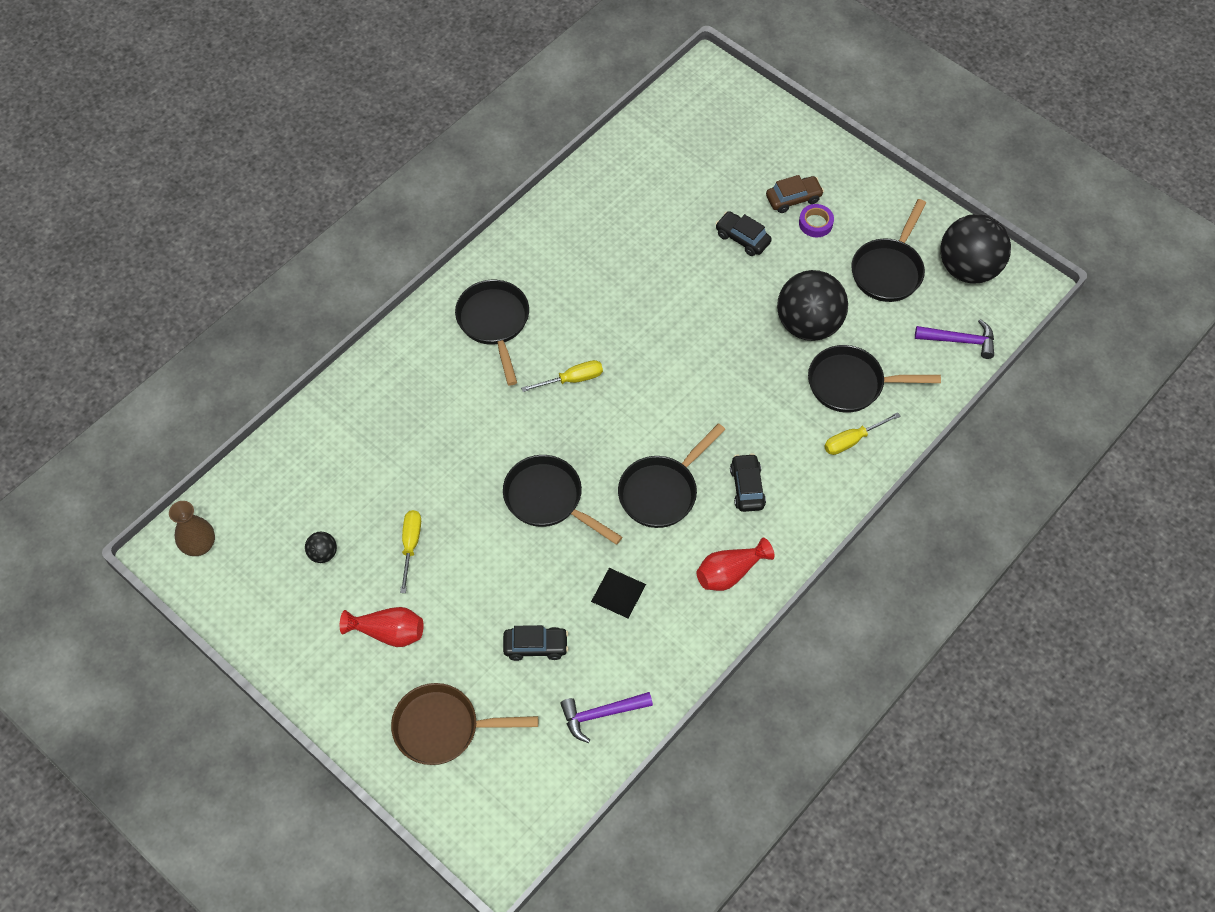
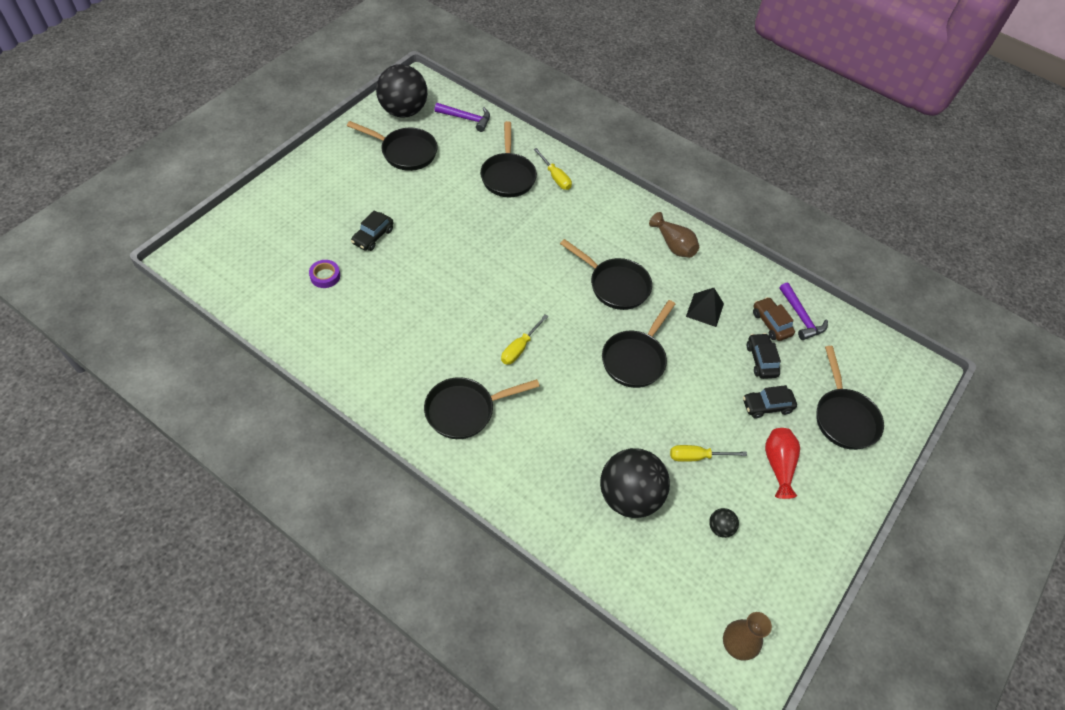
camera: 100 degrees left, 5 degrees down
brown pan [391,683,538,765] -> black pan [816,346,884,450]
yellow screwdriver [521,360,603,392] -> yellow screwdriver turned 120 degrees counterclockwise [501,314,549,365]
red vase [697,538,774,591] -> brown vase [649,212,699,258]
black car [730,453,766,512] -> black car moved to [743,385,797,418]
brown car [766,175,824,213] -> brown car moved to [753,297,795,341]
black ball [777,270,848,341] -> black ball moved to [600,448,670,518]
purple tape [799,204,834,237] -> purple tape moved to [309,260,340,288]
purple hammer [915,319,994,359] -> purple hammer turned 105 degrees clockwise [435,103,490,132]

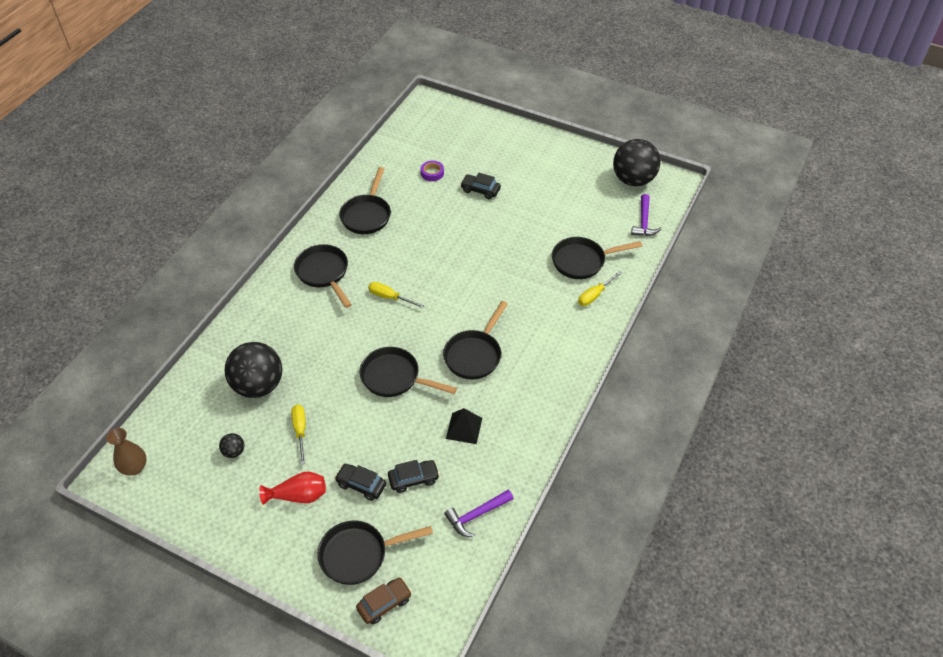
camera: 85 degrees right, 5 degrees down
black pan [347,121,438,171] -> black pan moved to [339,167,391,234]
brown vase [649,212,699,258] -> none
black car [743,385,797,418] -> black car turned 45 degrees counterclockwise [335,464,386,501]
brown car [753,297,795,341] -> brown car moved to [356,578,412,625]

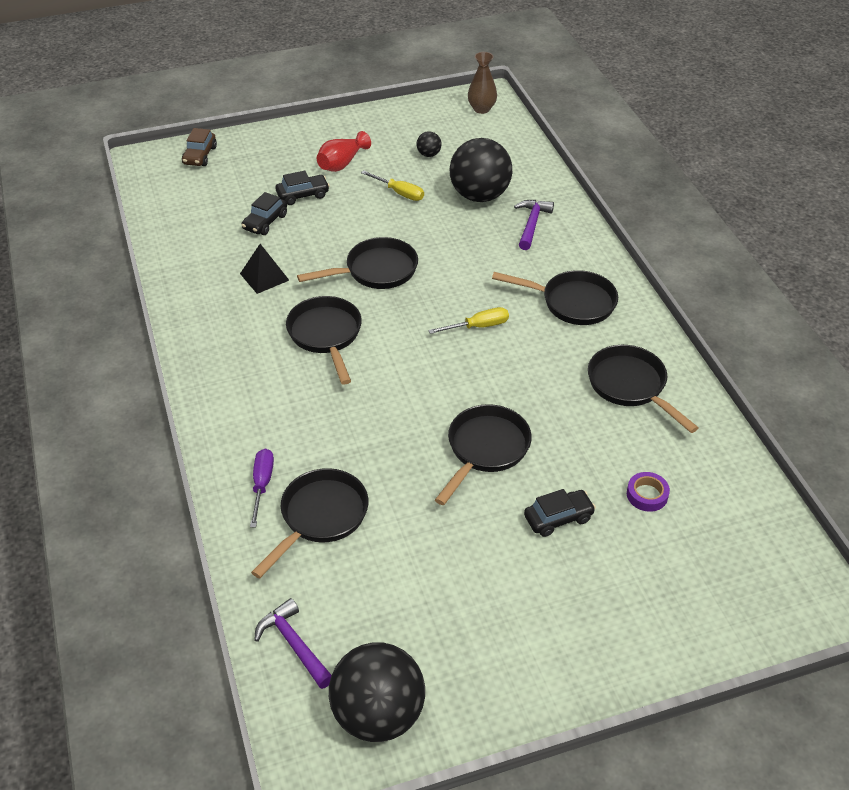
camera: 135 degrees right, 5 degrees down
black pan [317,521,433,585] -> black pan moved to [435,404,532,505]
purple hammer [444,490,514,537] -> purple hammer moved to [514,200,554,250]
yellow screwdriver [578,271,622,306] -> purple screwdriver [250,449,274,527]

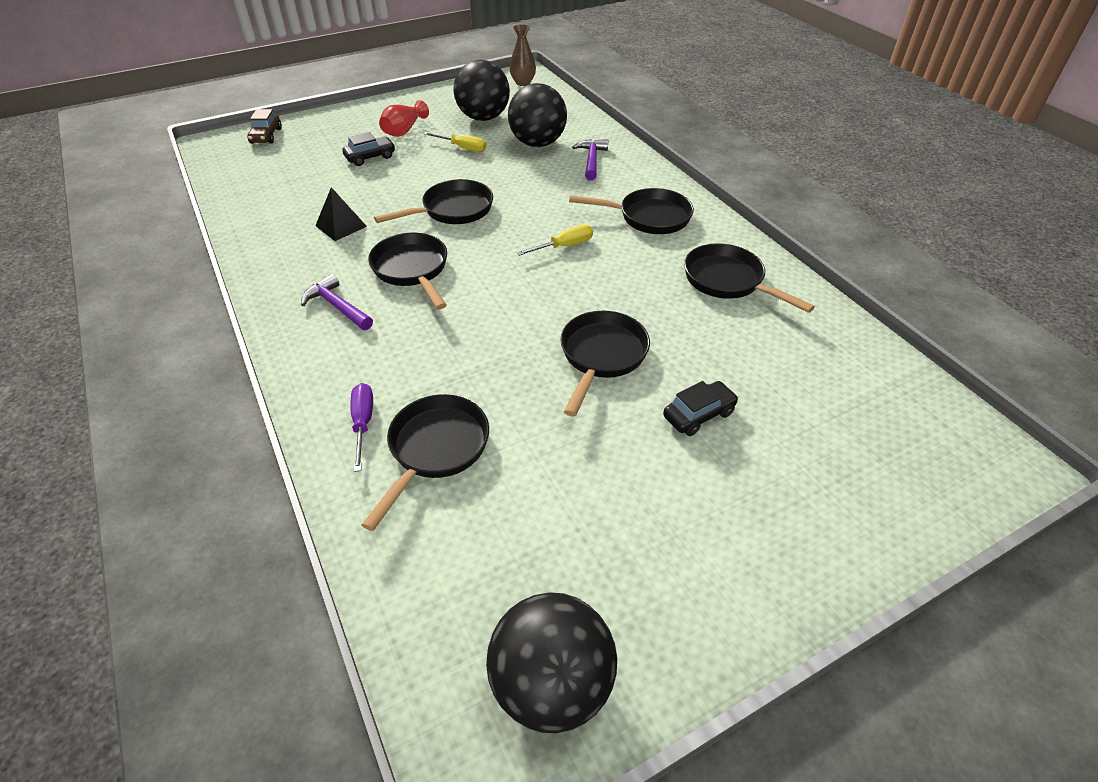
camera: 10 degrees left, 0 degrees up
black car [242,192,287,235] -> none
purple hammer [254,598,331,689] -> purple hammer moved to [301,274,373,330]
black ball [416,131,442,157] -> black ball [453,60,510,121], size x2.38
purple tape [627,472,670,512] -> none

